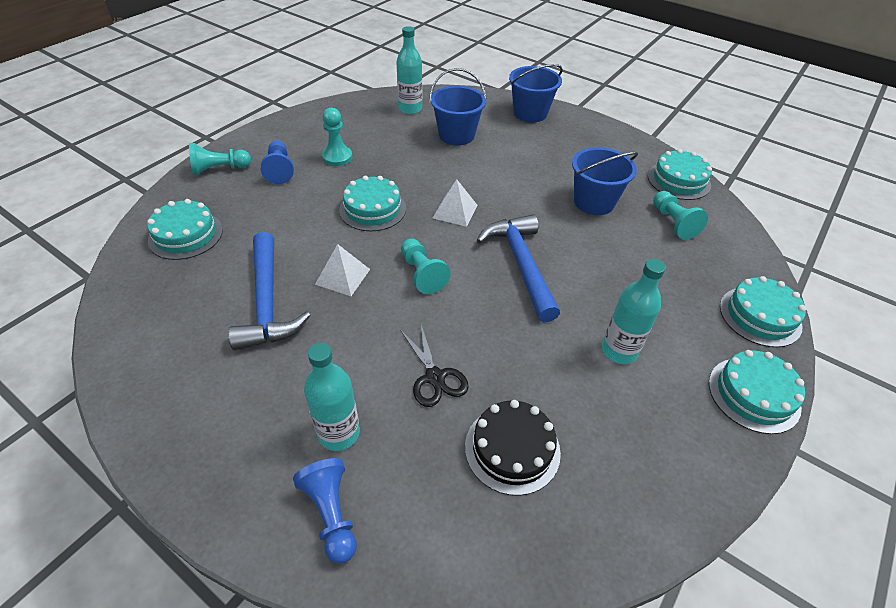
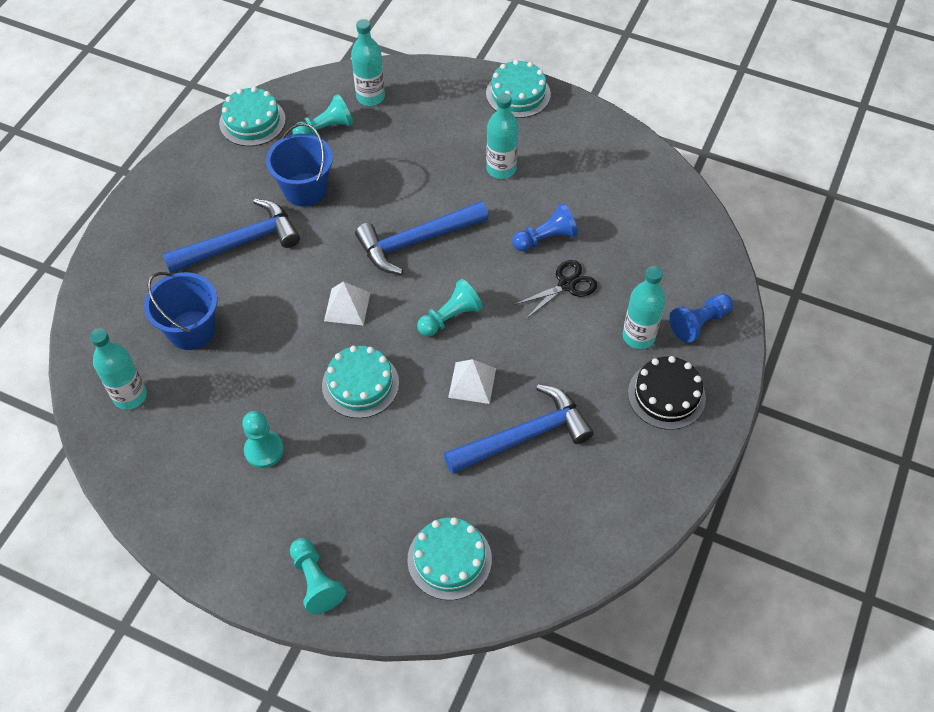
camera: 100 degrees left, 10 degrees up
blue pawn [261,141,294,184] -> blue pawn moved to [512,203,578,251]
black cake [465,400,561,496] -> black cake moved to [628,356,706,430]
blue bucket [509,64,563,122] -> none
turquoise cake [720,276,806,347] -> none
none -> blue hammer [162,199,300,273]
none -> turquoise bottle [351,19,385,106]

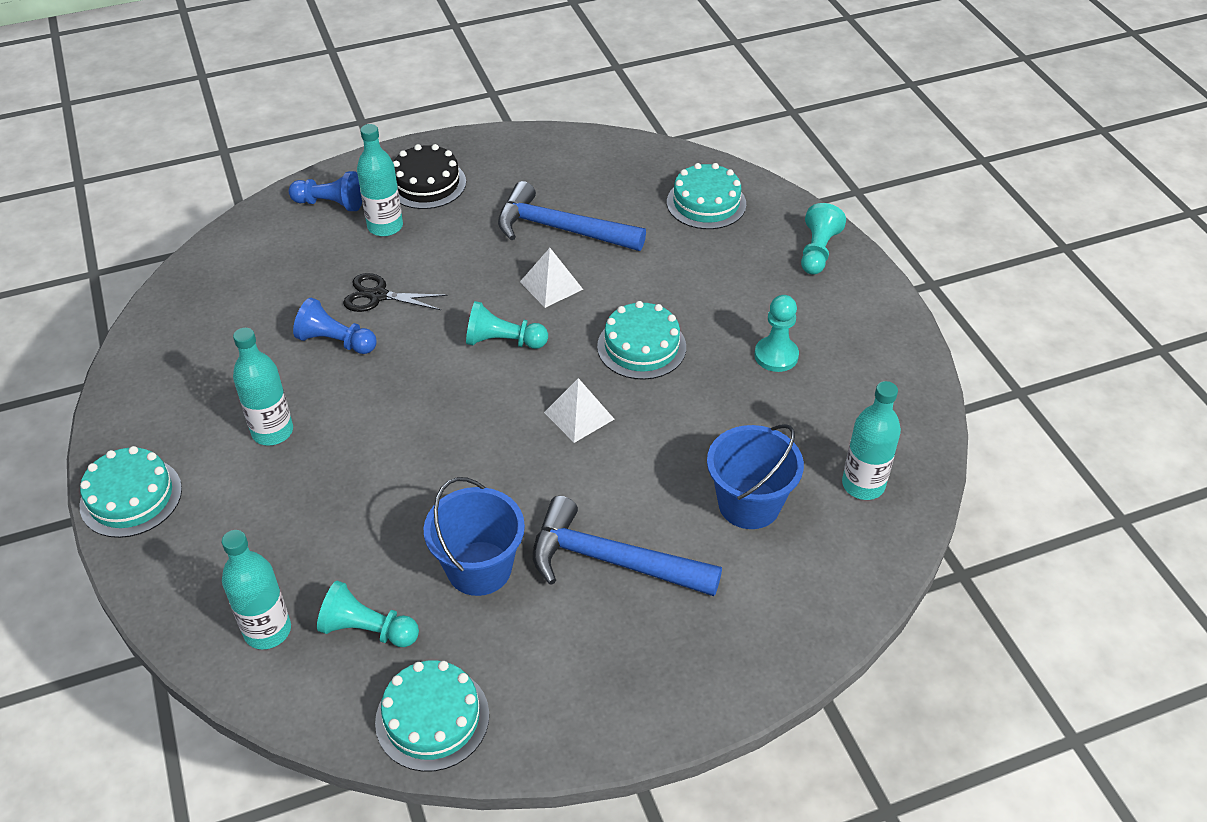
camera: 135 degrees left, 10 degrees down
blue hammer [355,201,489,275] -> none

